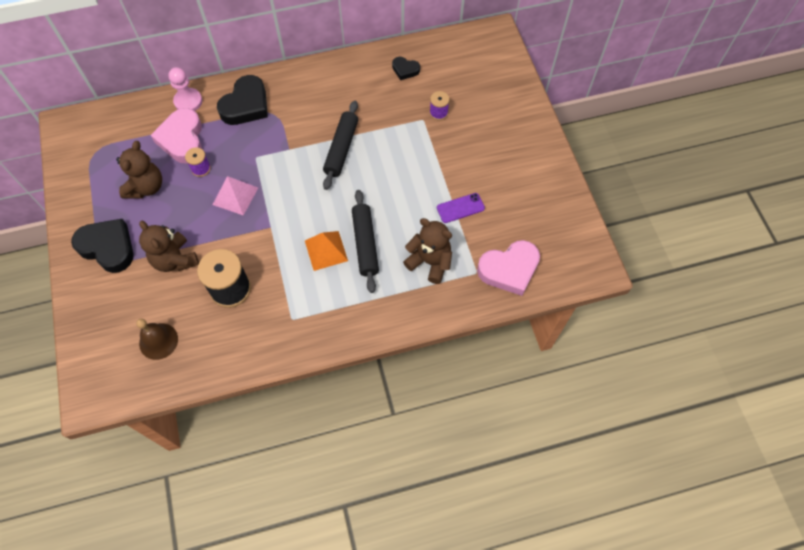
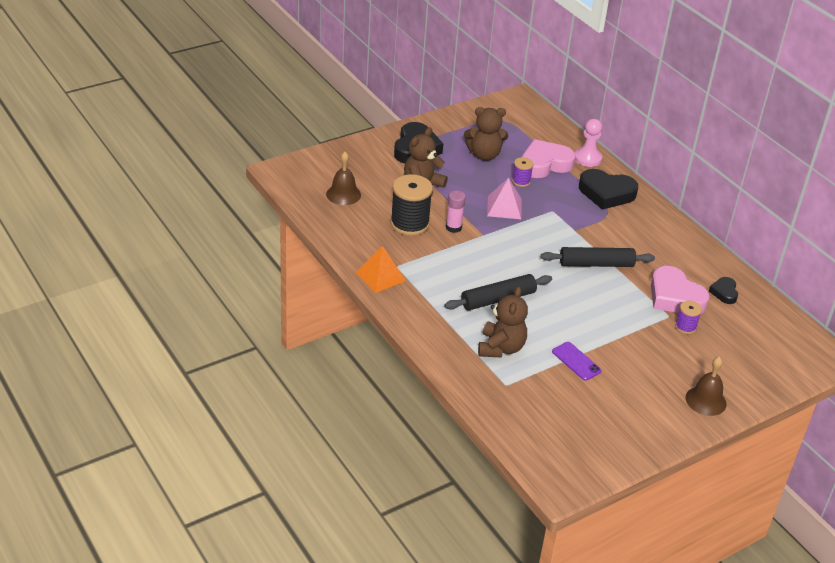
camera: 70 degrees right, 25 degrees down
orange pyramid [305,231,348,271] -> orange pyramid moved to [355,246,406,293]
pink heart [477,240,540,296] -> pink heart moved to [651,266,709,314]
none -> pink glue stick [446,190,466,233]
none -> brown bell [686,356,726,416]

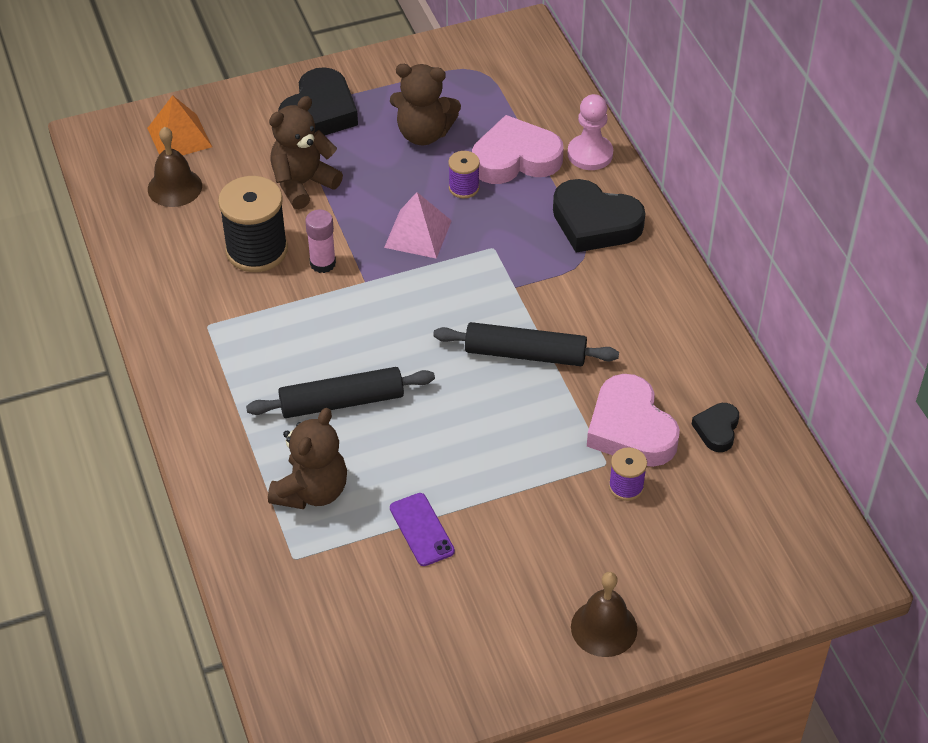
camera: 15 degrees right, 10 degrees up
orange pyramid [355,246,406,293] -> orange pyramid moved to [147,95,212,155]

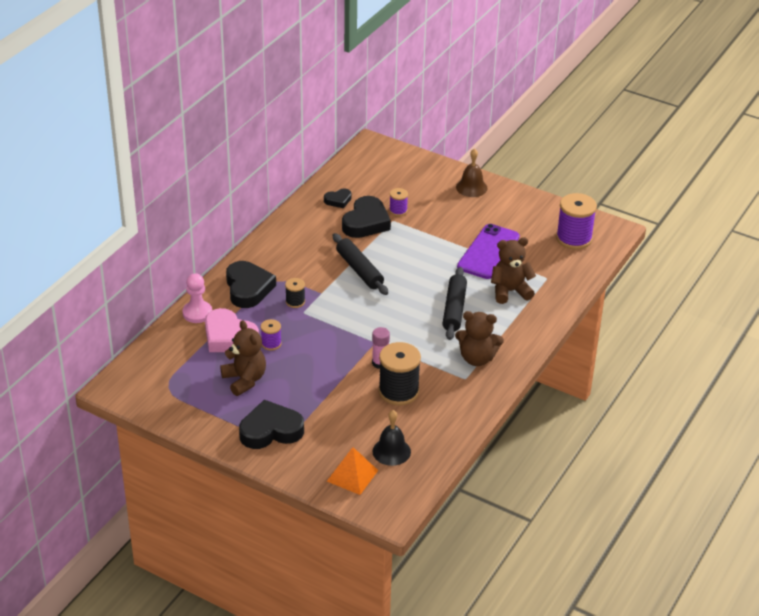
camera: 130 degrees left, 10 degrees down
brown bell [148,127,202,207] -> black bell [372,410,411,466]
black rolling pin [246,367,435,418] -> black rolling pin turned 60 degrees clockwise [442,267,467,340]
brown teddy bear [269,96,343,209] -> brown teddy bear moved to [455,311,504,366]
pink pyramid [384,192,452,259] -> none
purple phone [390,493,455,566] -> purple phone [457,224,520,279], size x1.87
pink heart [587,374,680,467] -> black heart [342,196,391,238]
none -> black spool [285,278,305,308]
none -> purple spool [556,193,597,250]

